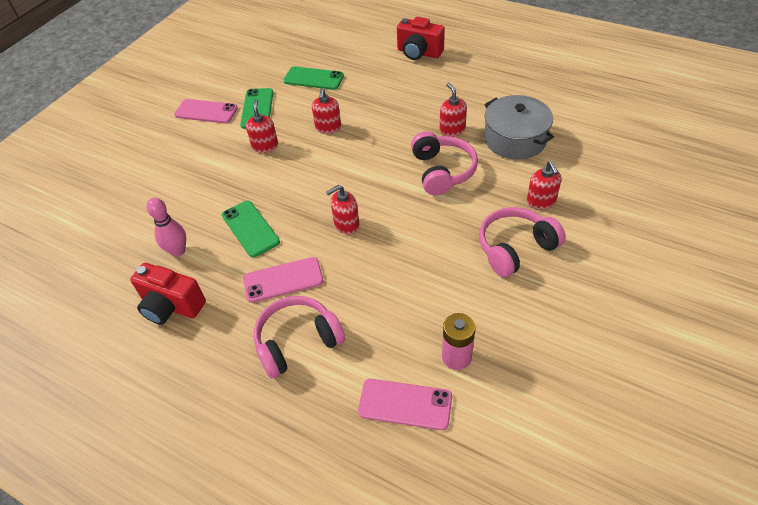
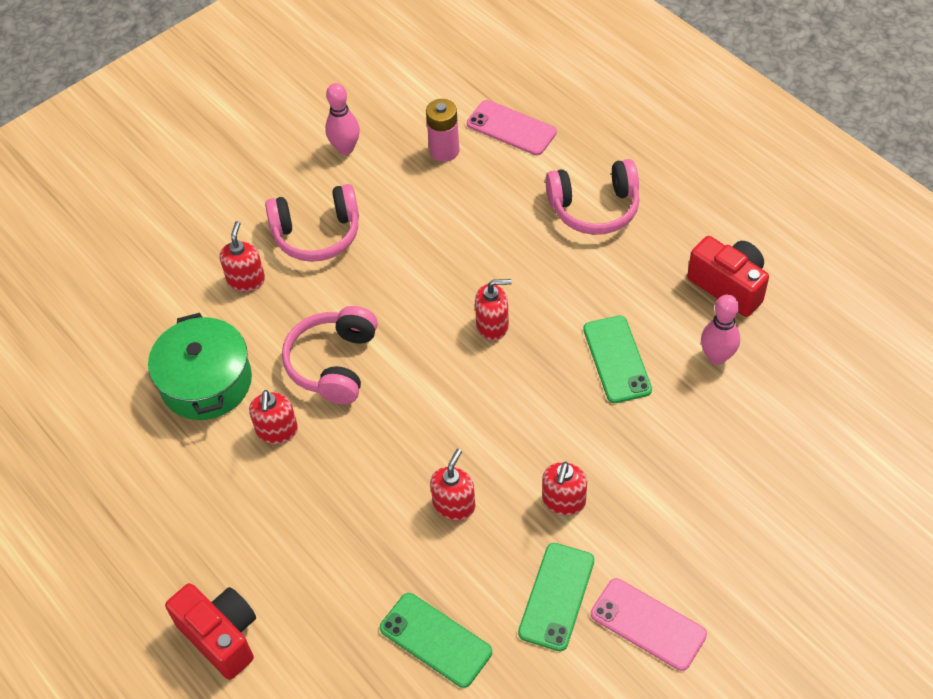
camera: 160 degrees left, 5 degrees up
pink phone [243,257,324,303] -> none
grey pot [484,95,554,159] -> green pot [148,313,252,420]
none -> pink bowling pin [325,83,360,155]

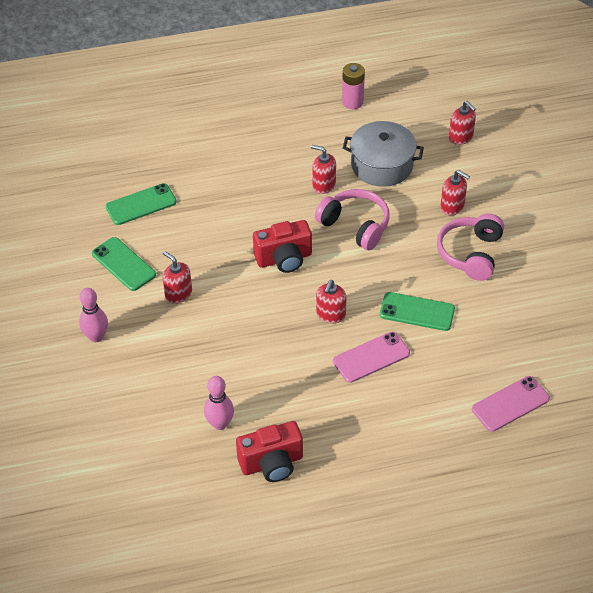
camera: 115 degrees right, 5 degrees down
green pot [148,313,252,420] -> grey pot [343,121,424,187]
red camera [165,583,256,680] -> red camera moved to [253,220,312,273]
pink bowling pin [325,83,360,155] -> pink bowling pin moved to [79,288,108,342]
pink battery [426,99,459,162] -> pink battery moved to [342,63,365,109]
red soap dispenser [430,449,475,521] -> red soap dispenser moved to [449,101,476,145]
pink headphones [545,159,640,235] -> none
green phone [583,316,652,403] -> green phone moved to [380,292,455,331]
pink phone [591,578,707,671] -> pink phone moved to [333,332,410,383]

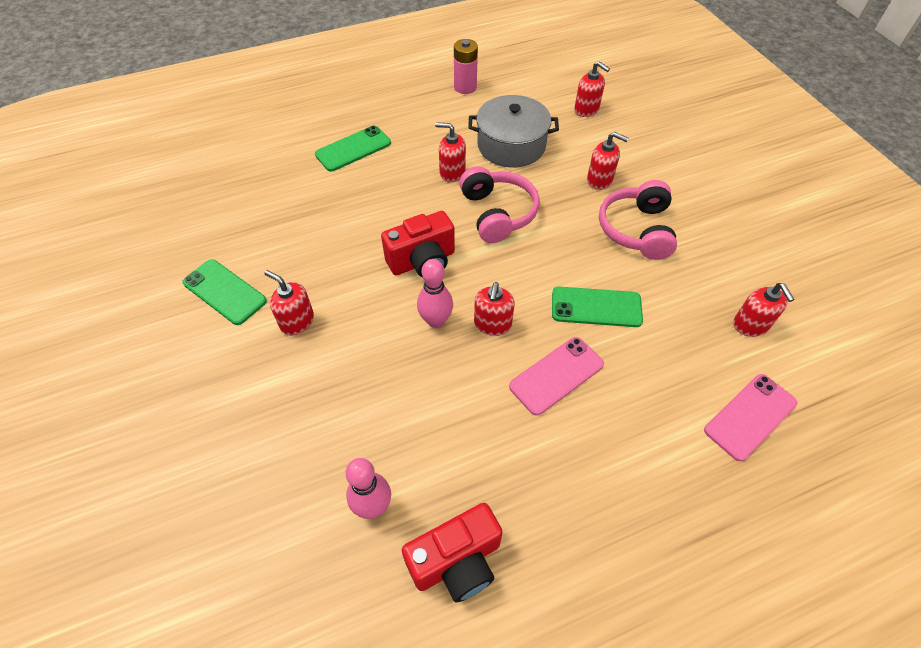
camera: 10 degrees left, 5 degrees up
pink bowling pin [79,288,108,342] -> pink bowling pin moved to [417,259,453,328]
green phone [106,183,177,225] -> green phone moved to [315,126,391,172]
pink headphones [315,189,390,250] -> pink headphones turned 45 degrees clockwise [459,166,540,243]
none -> red soap dispenser [733,283,795,337]

